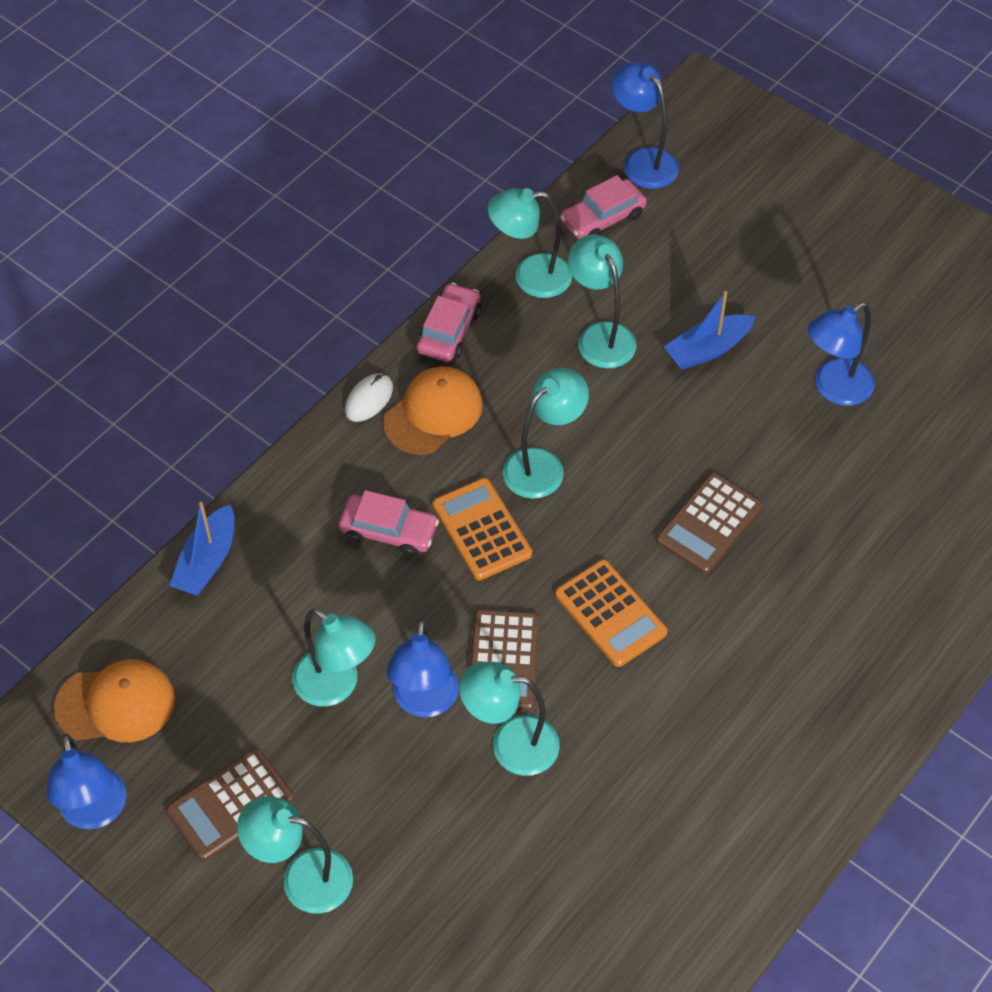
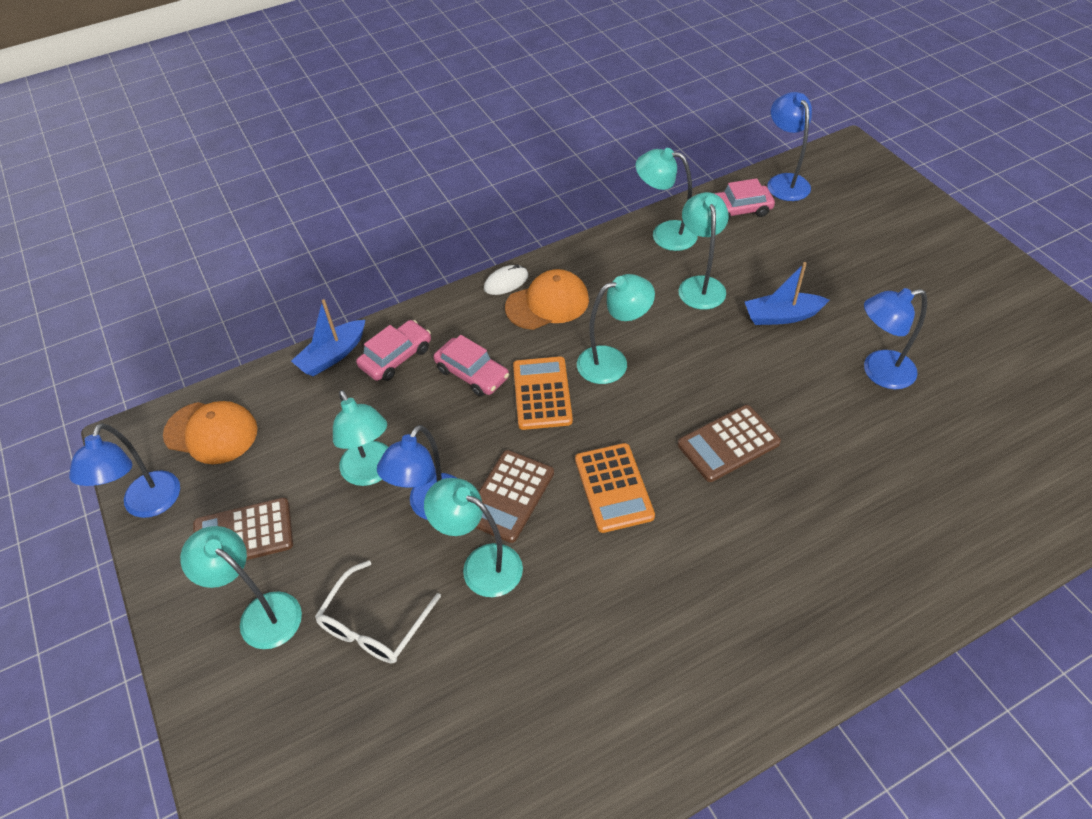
camera: 25 degrees right, 5 degrees down
pink car [417,283,481,362] -> pink car moved to [356,320,431,381]
none -> white glasses [315,560,441,663]

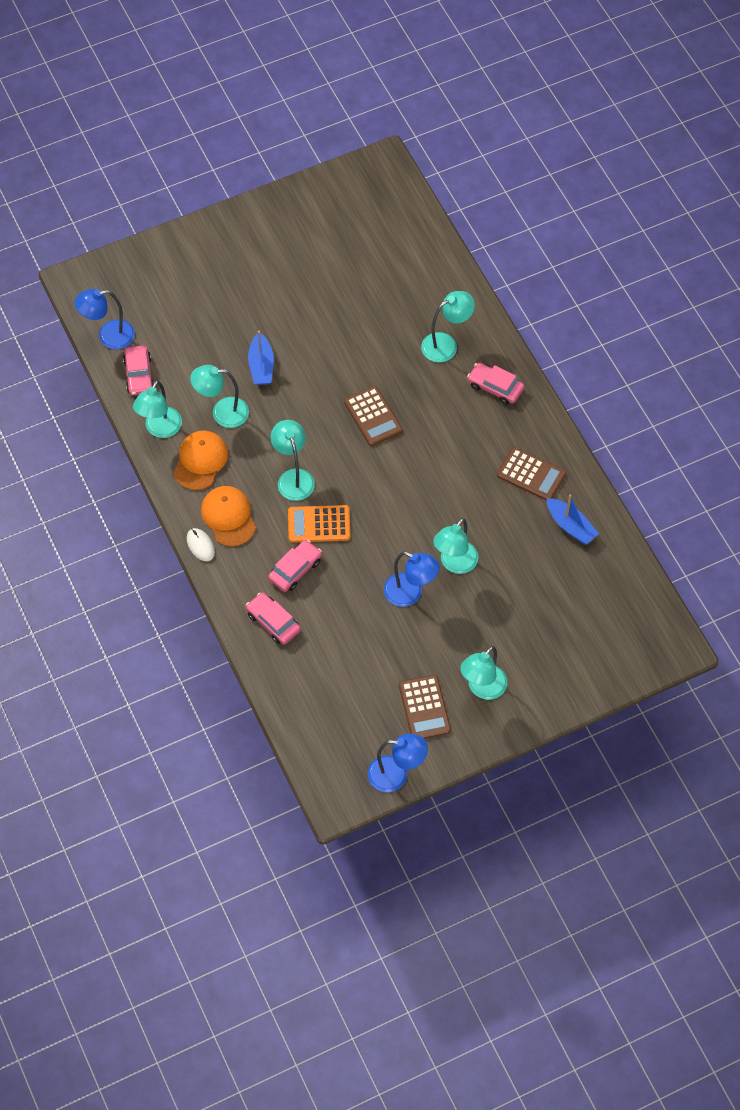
camera: 90 degrees left, 10 degrees up
orange cap [163,401,258,464] -> orange cap moved to [173,430,228,490]
blue boat [291,299,365,376] -> blue boat moved to [547,494,599,545]
white glasses [315,560,441,663] -> none
turquoise lamp [333,390,388,486] -> turquoise lamp moved to [421,291,475,362]
brown calculator [475,450,554,543] -> brown calculator moved to [497,447,566,501]
orange calculator [575,443,655,533] -> none
blue lamp [864,288,927,389] -> none
none -> pink car [467,362,524,405]

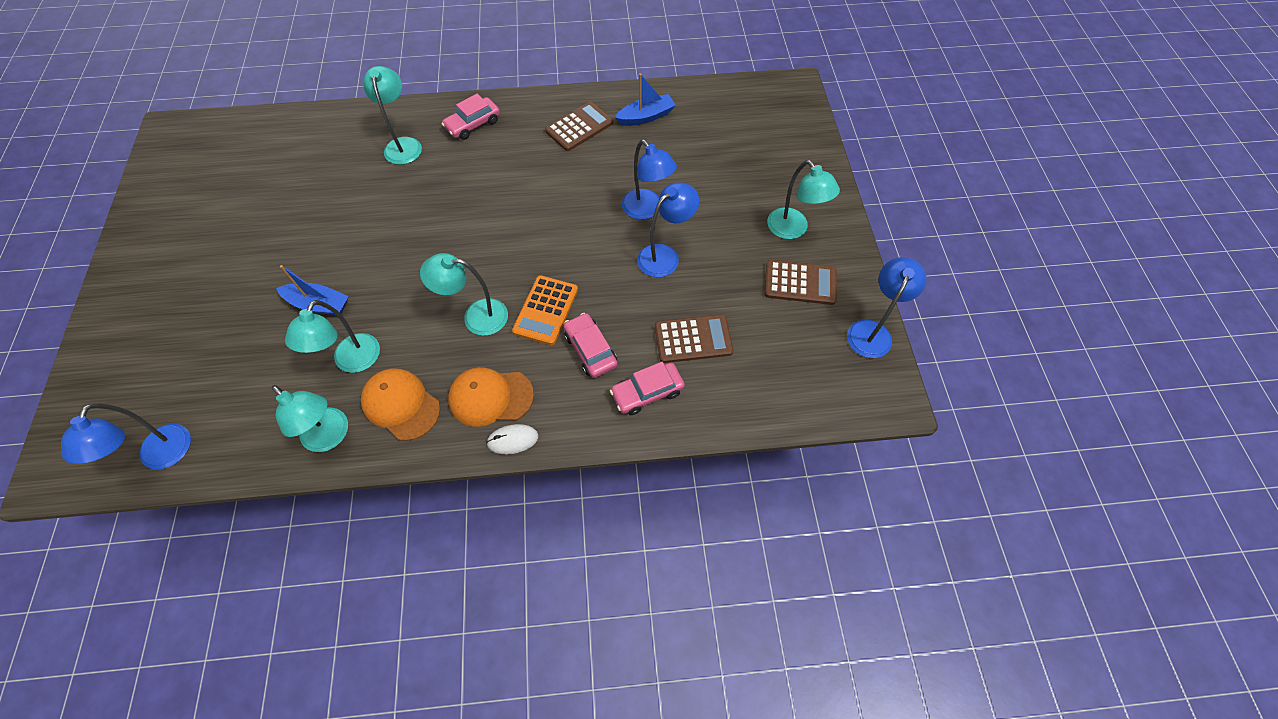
camera: 70 degrees left, 0 degrees up
pink car [123,345,154,395] -> none
brown calculator [344,386,402,446] -> brown calculator moved to [655,314,733,363]
turquoise lamp [433,518,479,574] -> blue lamp [622,140,677,219]

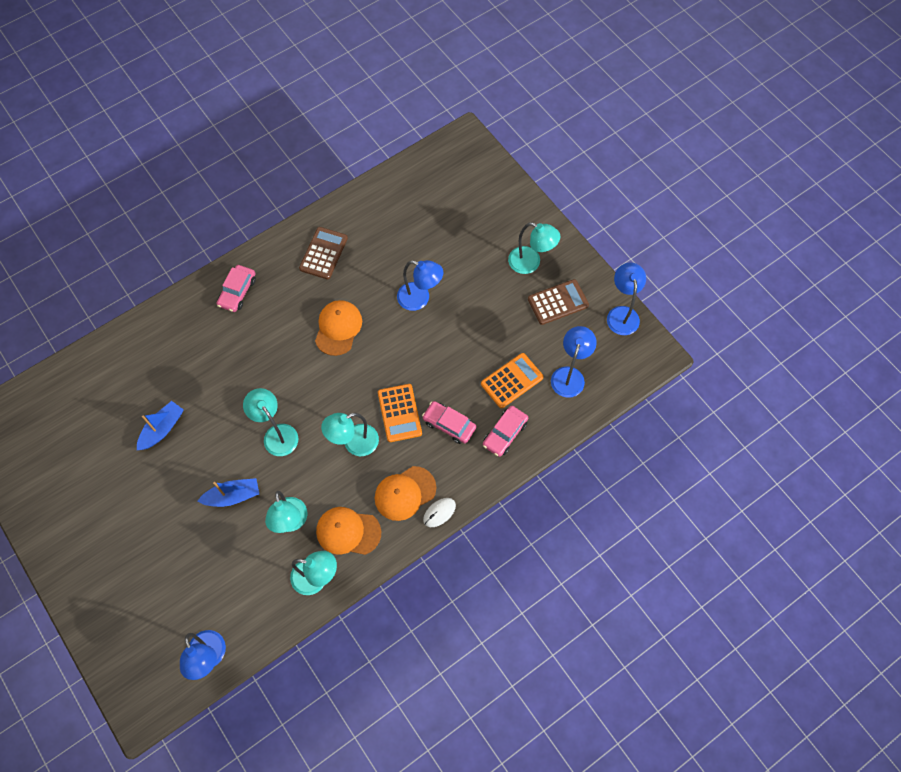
camera: 30 degrees left, 5 degrees up
turquoise lamp [364,66,422,165] -> turquoise lamp moved to [243,388,298,456]
blue boat [615,73,676,126] -> blue boat moved to [137,401,184,450]
blue lamp [637,182,699,277] -> blue lamp moved to [551,326,597,398]
brown calculator [655,314,733,363] -> orange calculator [481,353,544,408]
none -> orange cap [315,300,362,356]

